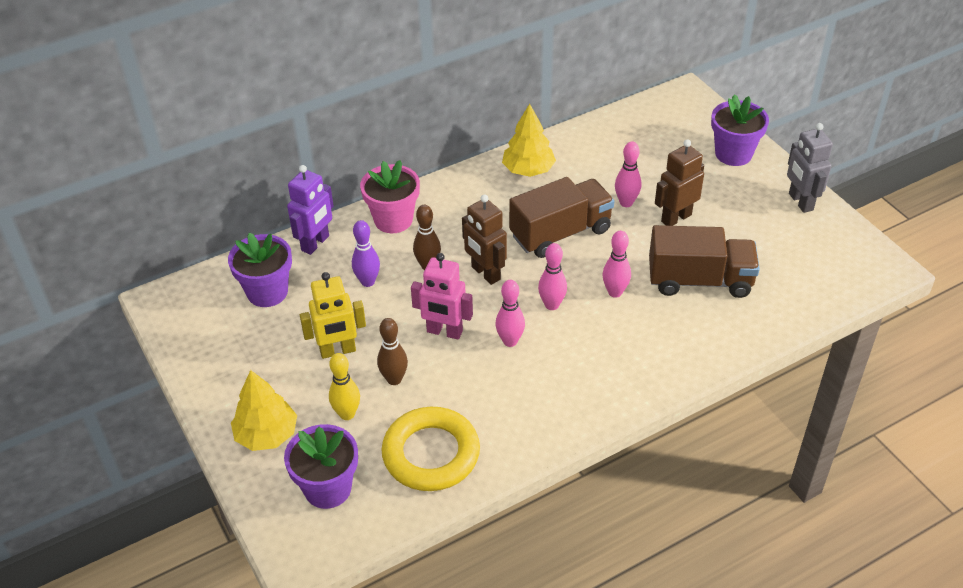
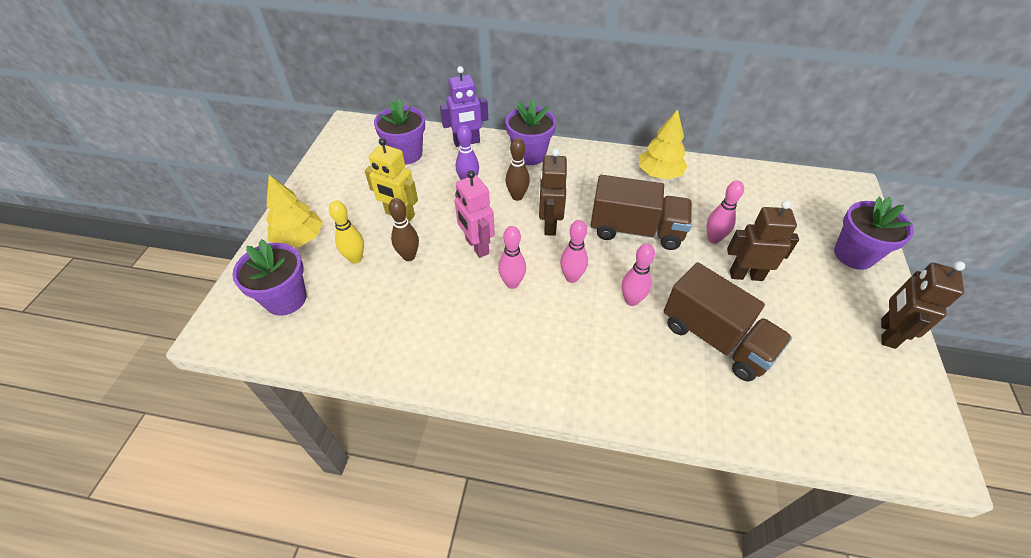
camera: 40 degrees right, 5 degrees up
pink flower pot [360,160,420,233] -> purple flower pot [506,100,556,165]
yellow ring [382,407,480,491] -> none
grey robot [787,123,833,213] -> brown robot [881,261,965,349]

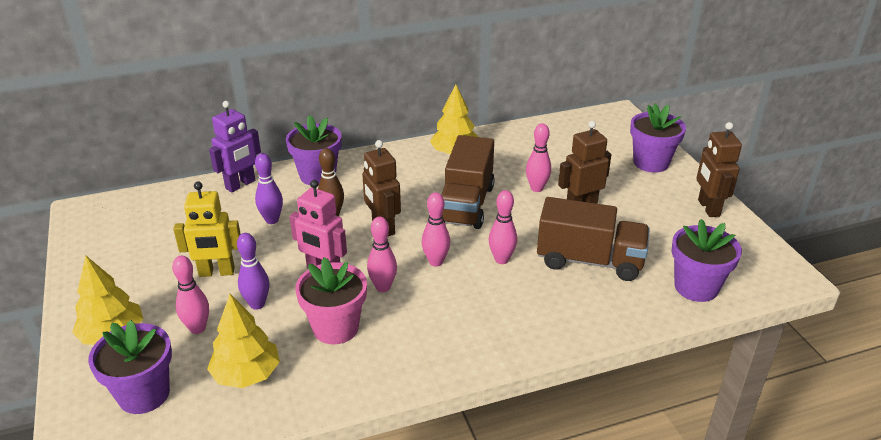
camera: 30 degrees left, 15 degrees down
yellow bowling pin [329,201,364,264] -> pink bowling pin [172,256,209,334]
purple flower pot [374,99,425,165] -> purple flower pot moved to [671,219,742,302]
brown bowling pin [389,198,419,261] -> purple bowling pin [237,233,269,310]
brown truck [591,175,692,250] -> brown truck turned 120 degrees clockwise [441,135,495,229]
none -> yellow tree [207,294,280,388]
none -> pink flower pot [295,257,367,344]

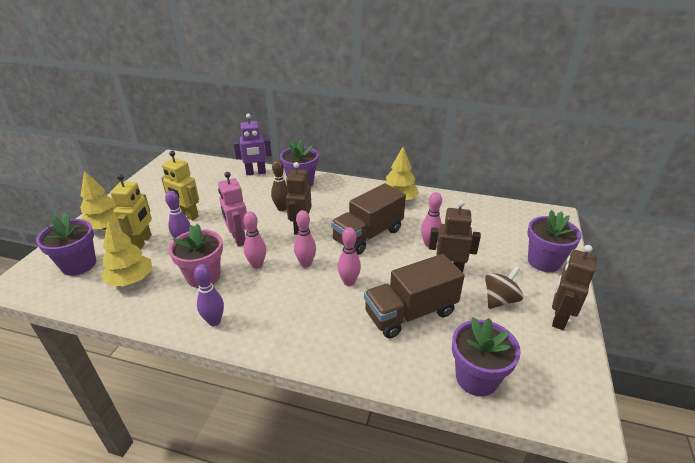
camera: 35 degrees right, 0 degrees up
pink bowling pin [172,256,209,334] -> yellow robot [110,174,152,249]
purple bowling pin [255,153,283,224] -> purple bowling pin moved to [194,264,224,326]
brown truck [537,197,650,281] -> brown truck turned 105 degrees clockwise [364,254,465,338]
none -> brown spinning top [485,266,523,309]

